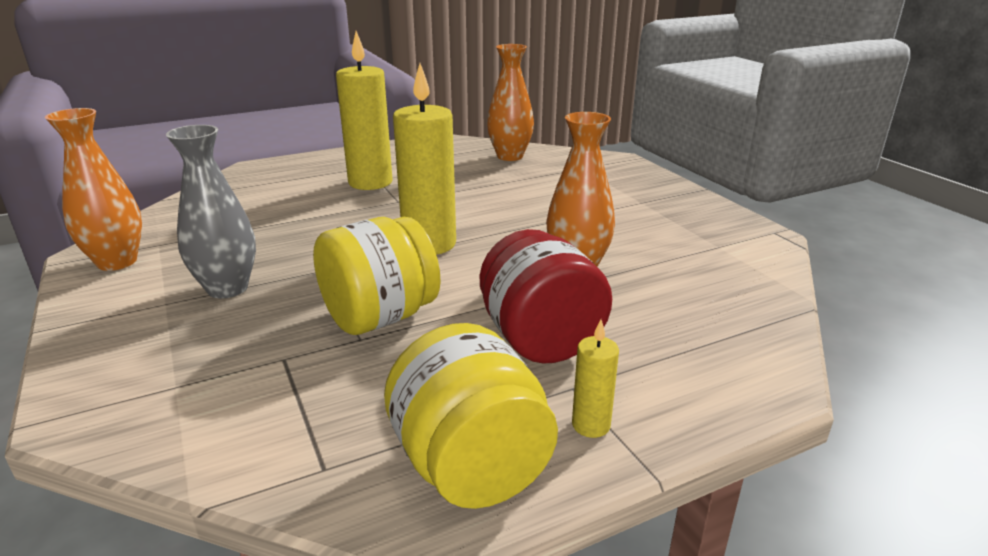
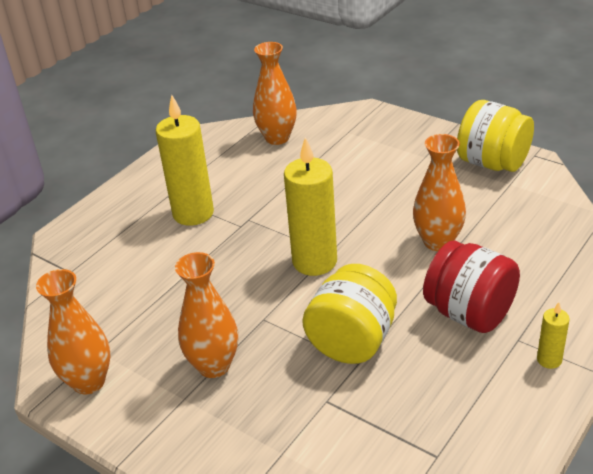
camera: 25 degrees left, 10 degrees up
grey vase [166,125,256,298] -> orange vase [175,252,238,378]
yellow jar [384,323,558,509] -> yellow jar moved to [457,100,534,172]

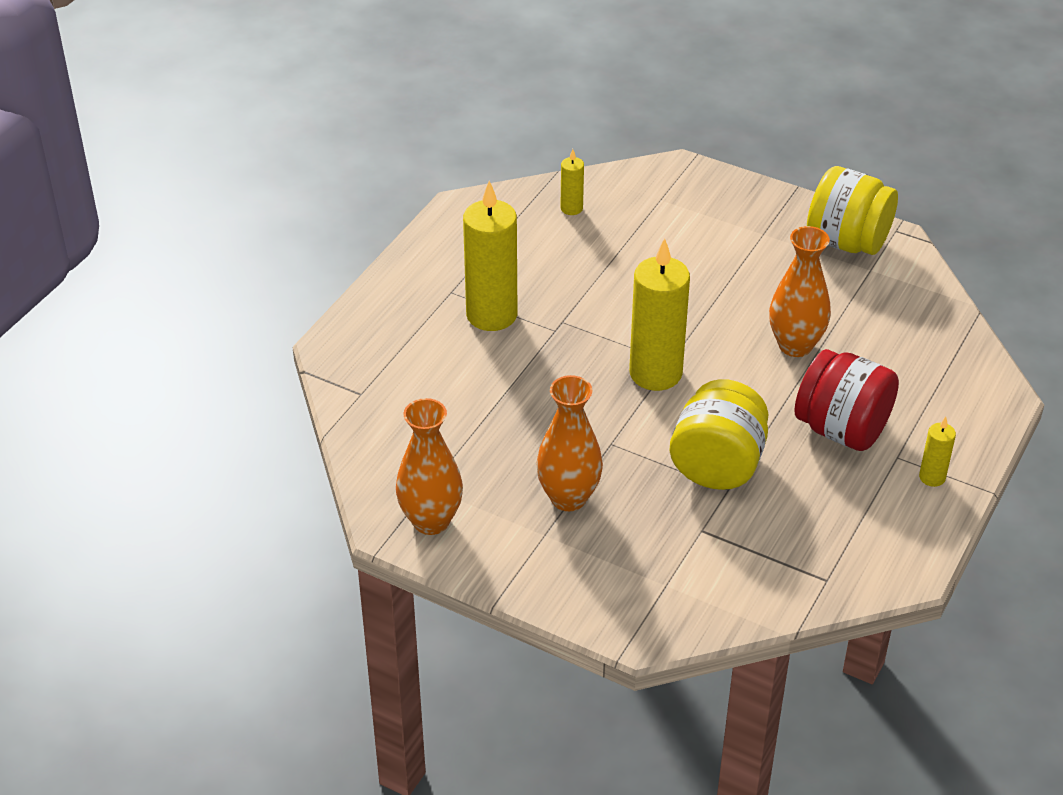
camera: 10 degrees left, 5 degrees up
orange vase [253,42,297,145] -> yellow candle [560,149,584,215]

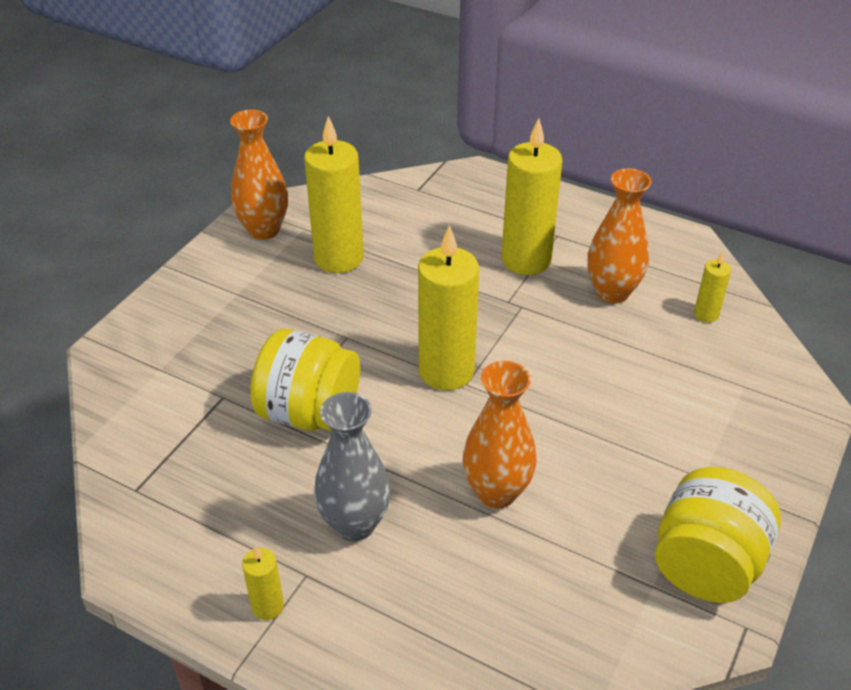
camera: 90 degrees right, 0 degrees up
orange vase [536,375,603,511] -> orange vase moved to [587,168,652,304]
red jar [794,349,899,451] -> grey vase [314,392,390,541]
none -> yellow candle [304,116,364,273]

